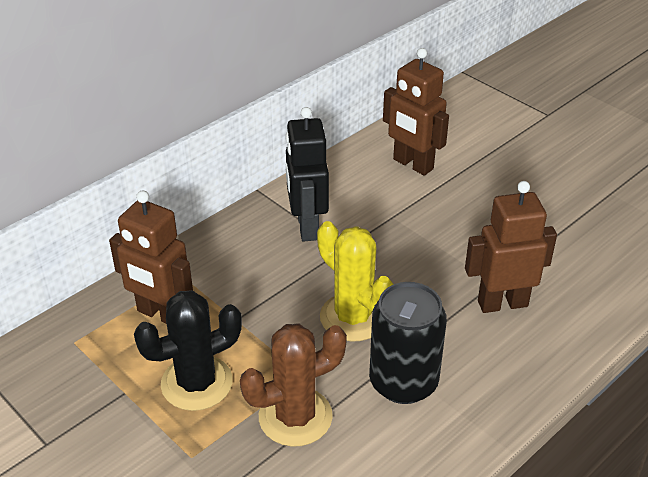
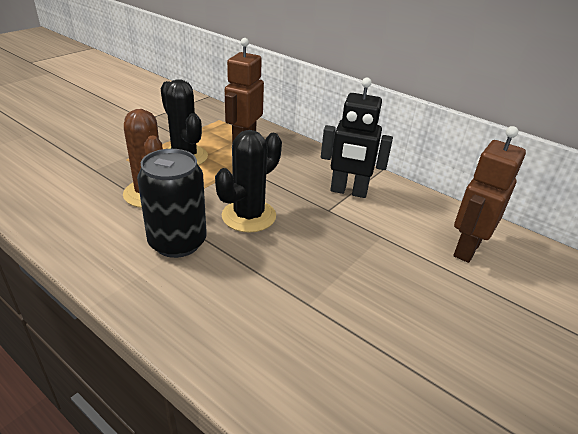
camera: 80 degrees right, 5 degrees down
black robot [286,107,329,242] -> black robot turned 150 degrees counterclockwise [321,78,393,198]
yellow cactus [317,221,393,342] -> black cactus [215,130,282,233]
brown robot [465,181,557,313] -> none

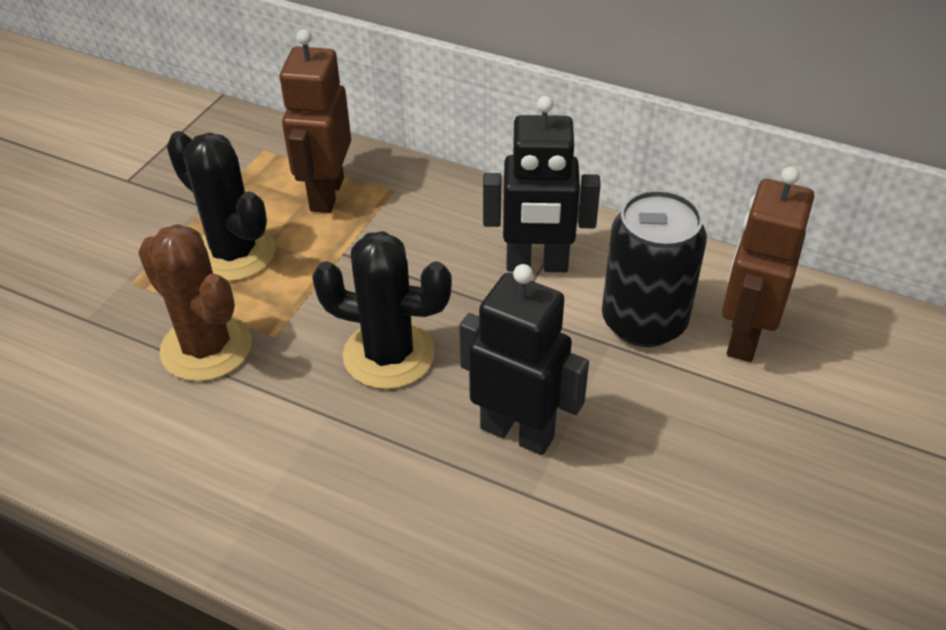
camera: 10 degrees left, 10 degrees up
black can [137,149,207,258] -> black can moved to [602,190,707,347]
black cactus [215,130,282,233] -> black cactus turned 75 degrees clockwise [312,231,452,389]
none -> black robot [459,264,589,455]

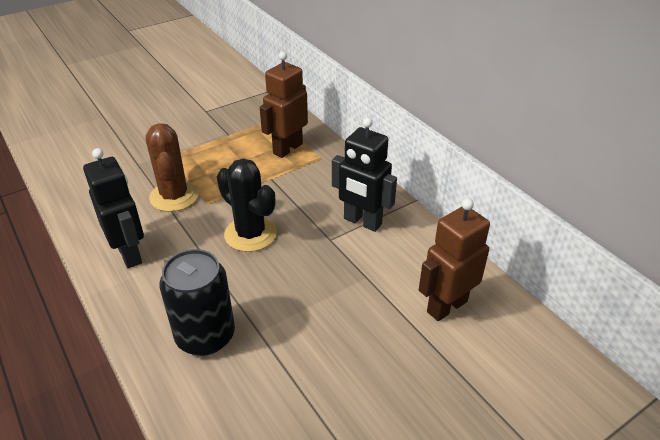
camera: 30 degrees right, 5 degrees down
black cactus [167,131,276,282] -> none
black robot [459,264,589,455] -> black robot moved to [83,148,144,268]
black can [602,190,707,347] -> black can moved to [159,249,235,356]

